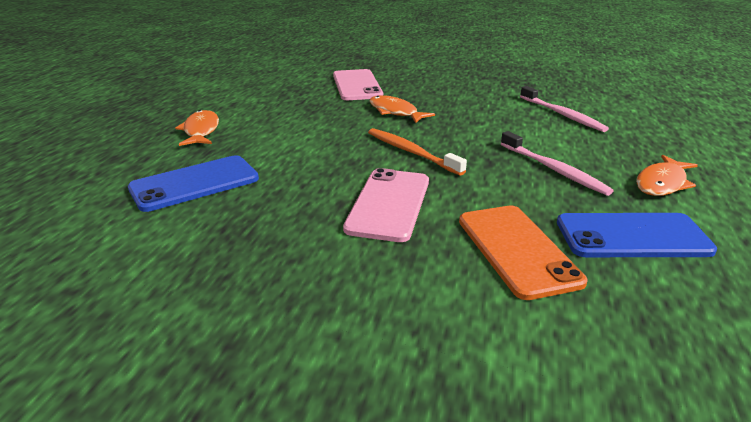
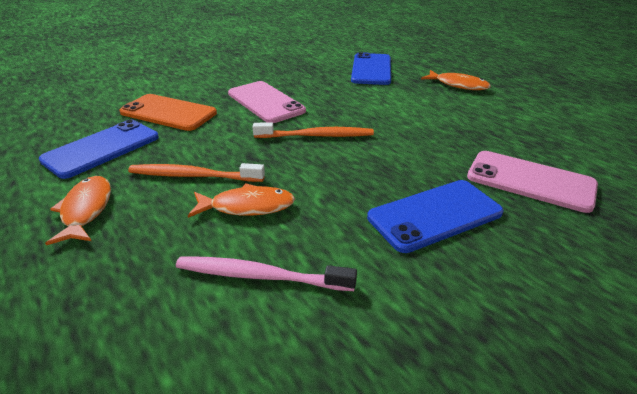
camera: 130 degrees right, 5 degrees up
orange fish [370,95,435,123] -> orange fish moved to [188,183,295,218]
pink toothbrush [501,131,614,196] -> orange toothbrush [128,163,265,182]
none -> blue phone [367,180,504,253]

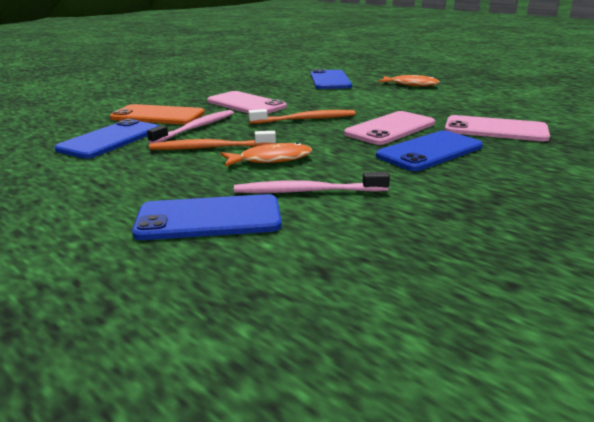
camera: 10 degrees left, 10 degrees down
orange fish [45,176,111,245] -> none
none -> blue phone [132,194,282,240]
none -> pink toothbrush [147,110,234,143]
none -> pink phone [344,111,435,145]

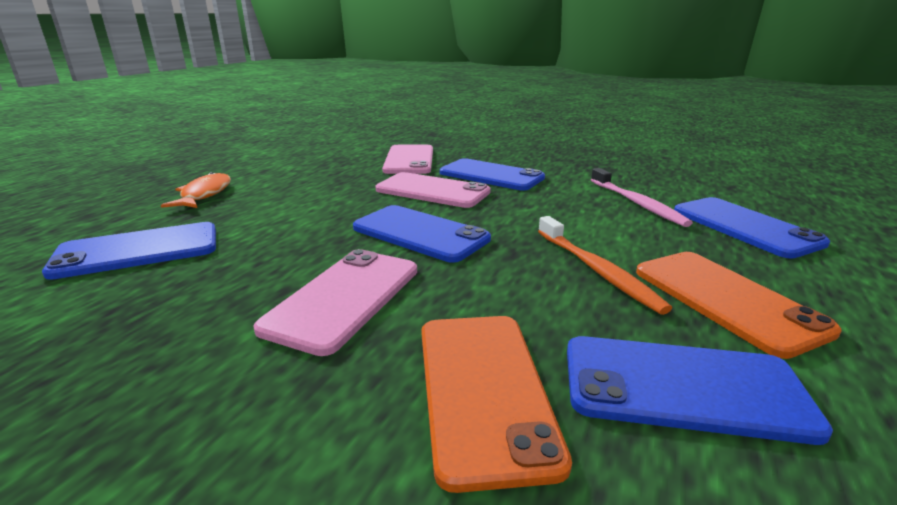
camera: 110 degrees left, 0 degrees up
pink toothbrush [147,110,234,143] -> none
orange fish [221,142,312,167] -> none
orange toothbrush [248,109,356,124] -> blue phone [353,205,491,263]
none -> orange phone [636,252,842,359]

